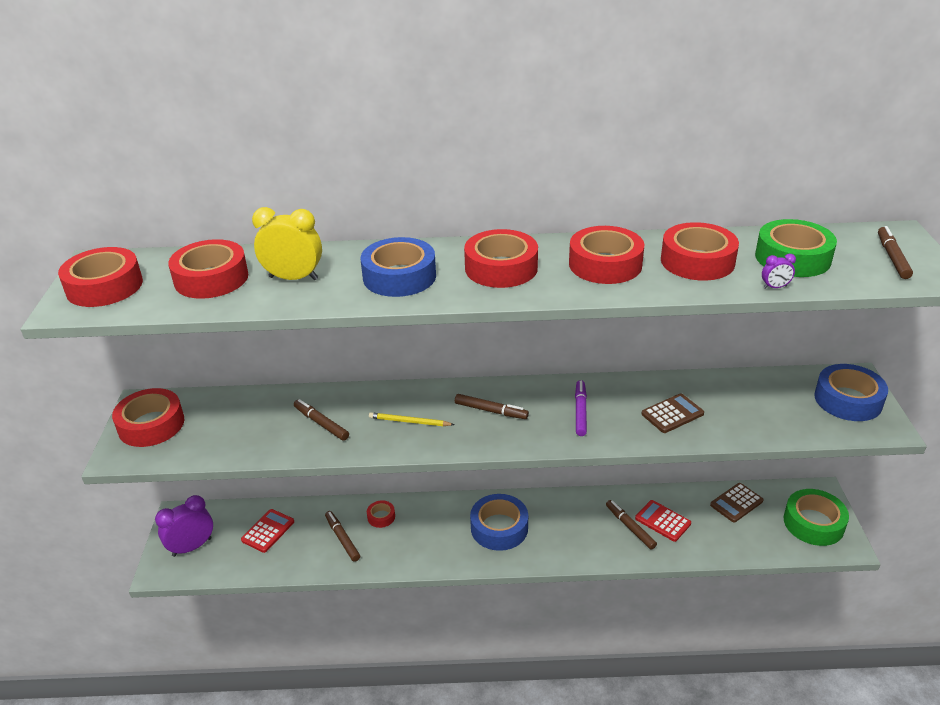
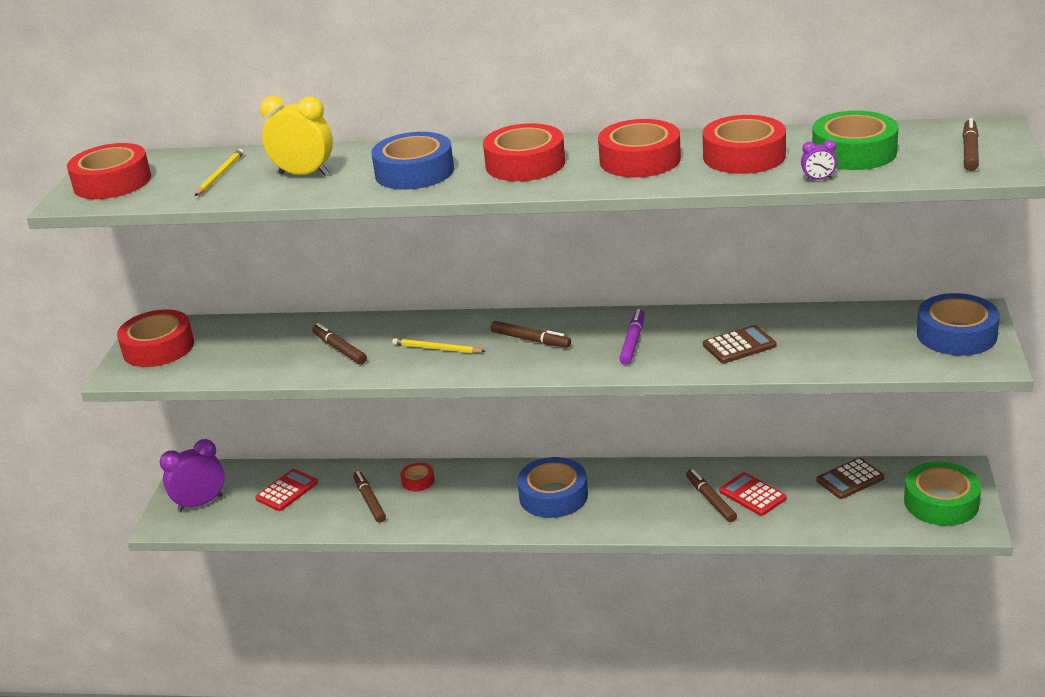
camera: 10 degrees right, 5 degrees down
red tape [168,239,248,299] -> yellow pencil [195,149,244,196]

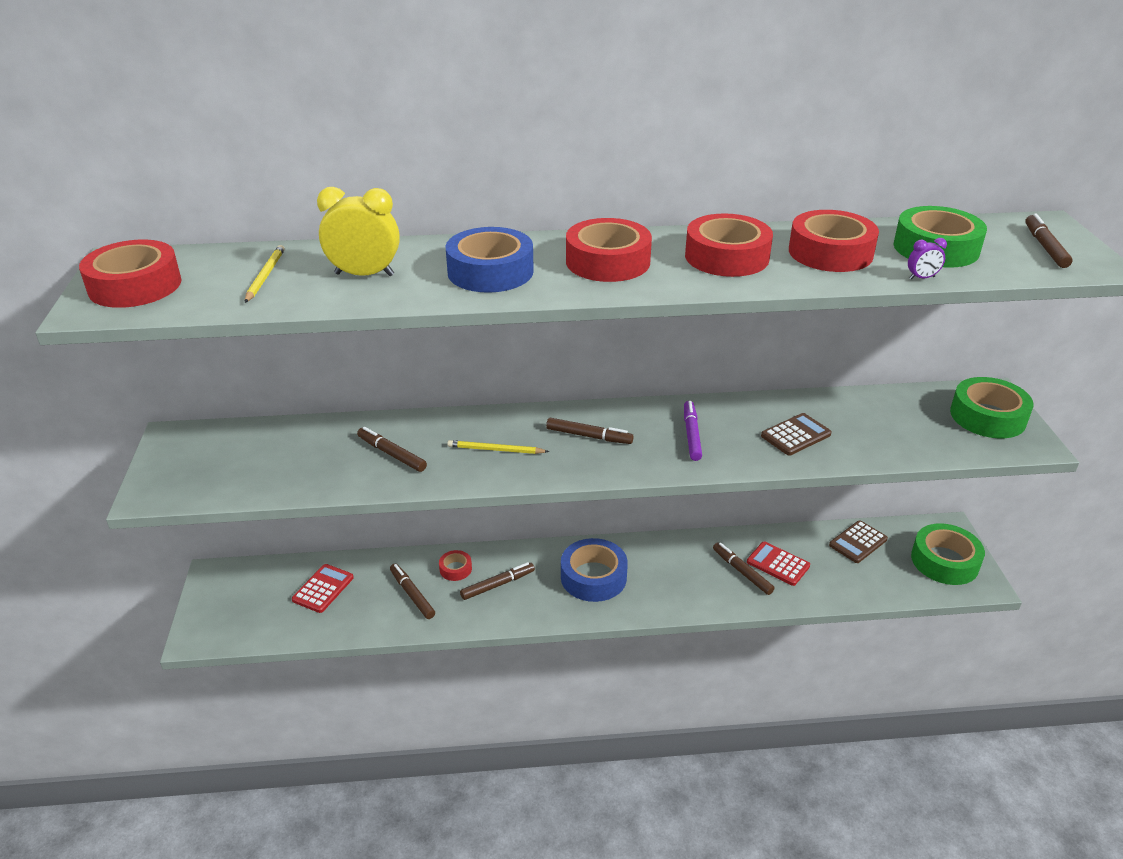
camera: 15 degrees left, 5 degrees up
red tape [117,309,194,367] -> none
purple clock [160,439,225,511] -> none
blue tape [917,293,1000,356] -> green tape [950,377,1034,438]
none -> brown marker [460,562,535,600]

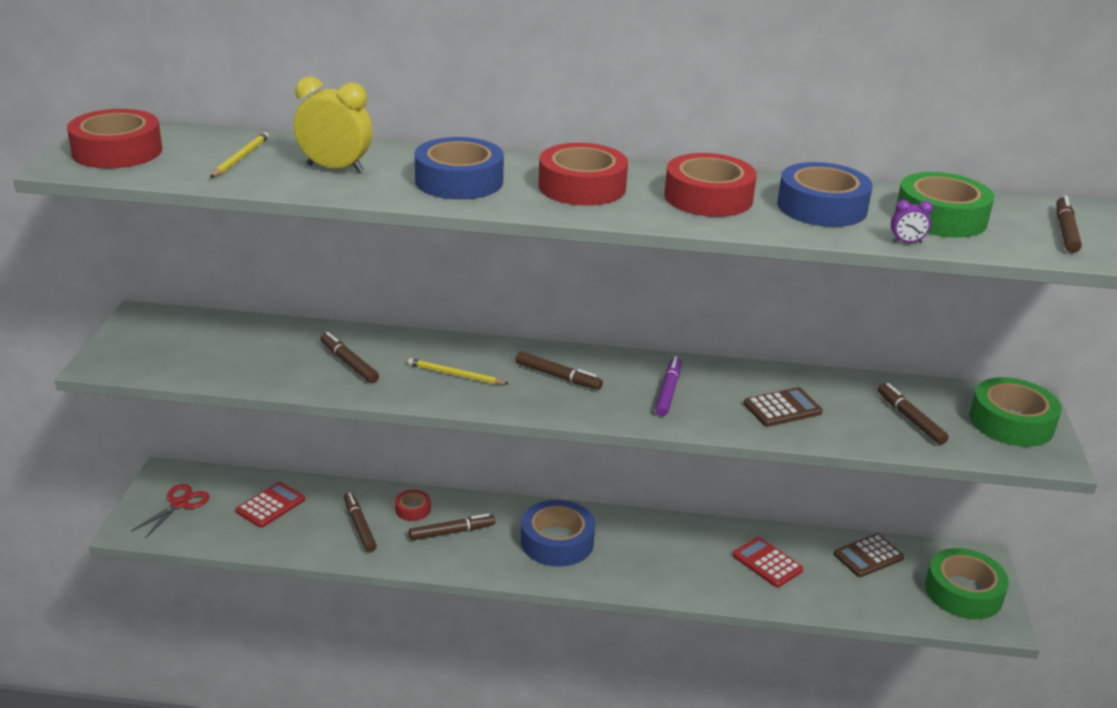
camera: 10 degrees right, 5 degrees down
brown marker [713,542,775,595] -> brown marker moved to [878,383,949,445]
red tape [789,210,879,272] -> blue tape [777,162,873,227]
none -> red scissors [131,484,210,538]

